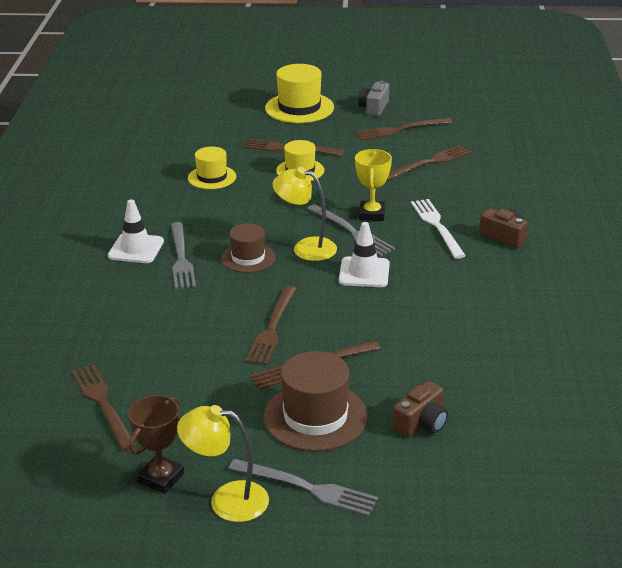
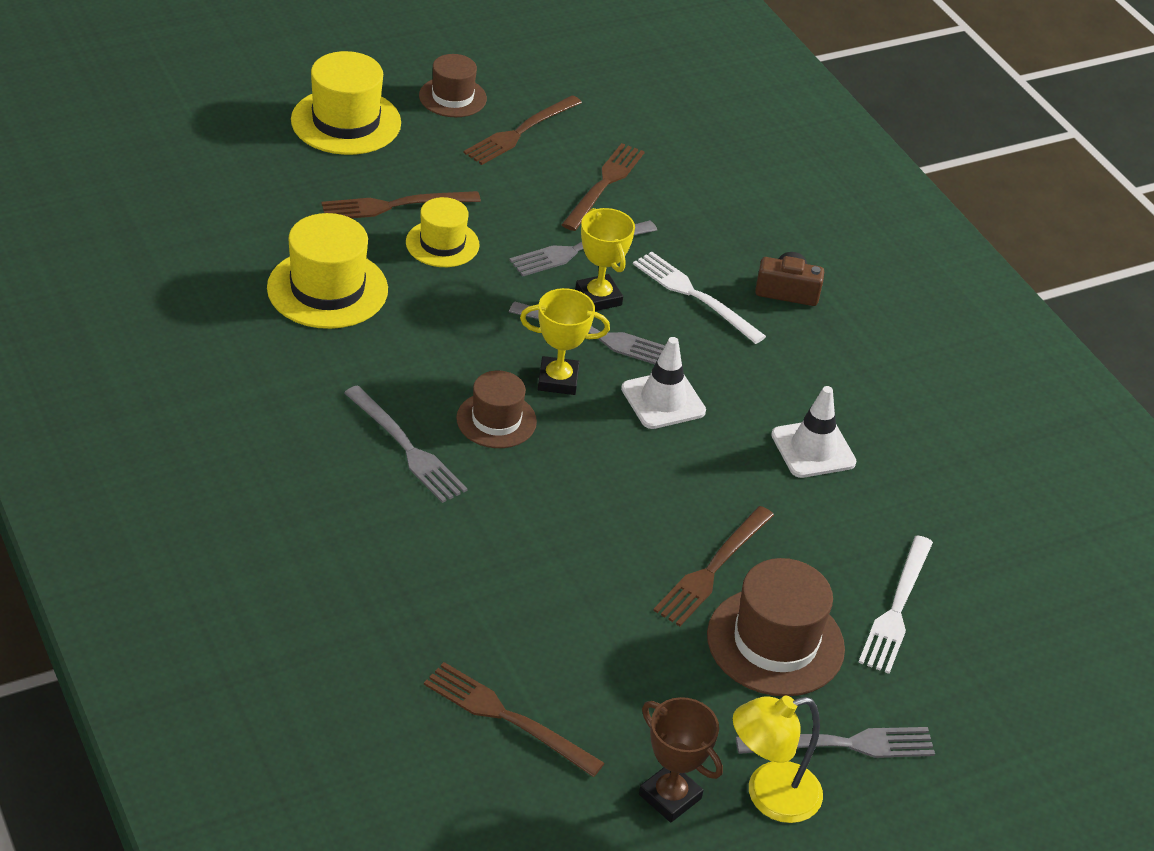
camera: 35 degrees left, 10 degrees up
white traffic cone [108,199,164,263] -> white traffic cone moved to [771,386,856,478]
brown trophy [128,395,184,494] -> brown trophy turned 45 degrees counterclockwise [639,697,723,822]
yellow hat [188,147,236,189] -> yellow hat [267,213,388,329], size x1.58
brown fork [245,286,296,365] -> none
yellow lamp [273,167,337,261] -> yellow trophy [520,288,610,395]
grey camera [358,81,389,116] -> brown hat [419,54,487,117]
brown camera [392,381,448,437] -> white fork [858,535,933,674]
none -> grey fork [509,220,657,277]

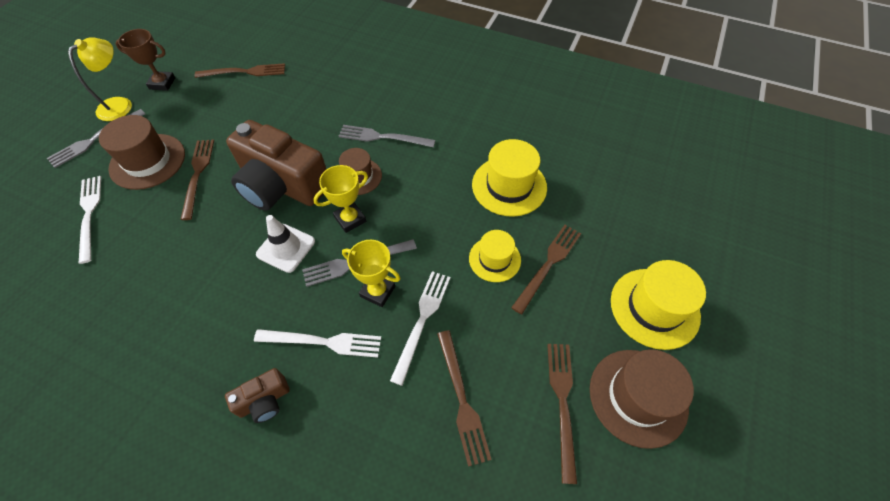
camera: 145 degrees right, 15 degrees up
brown hat [419,54,487,117] -> brown hat [590,349,694,449], size x1.58
grey fork [509,220,657,277] -> white fork [390,271,450,386]
white traffic cone [771,386,856,478] -> none
none -> brown camera [226,120,327,211]

